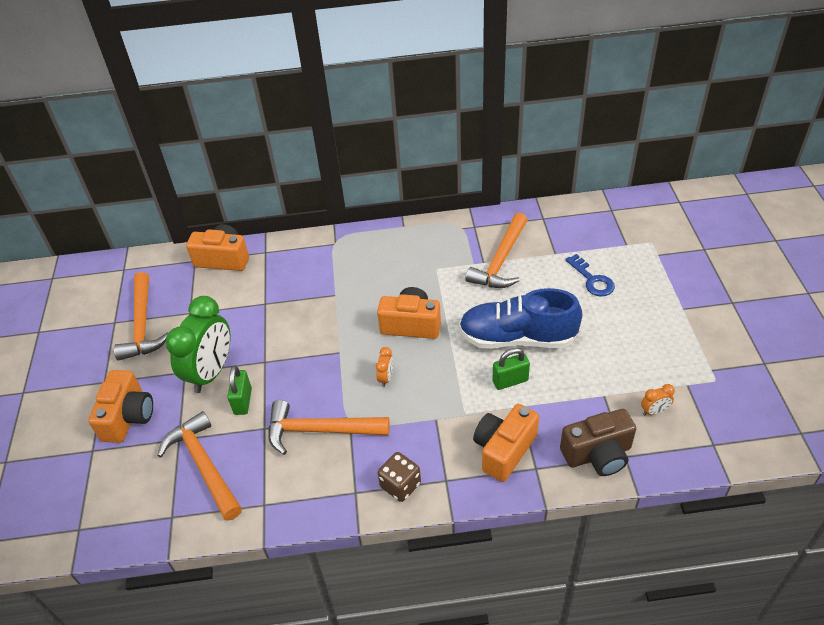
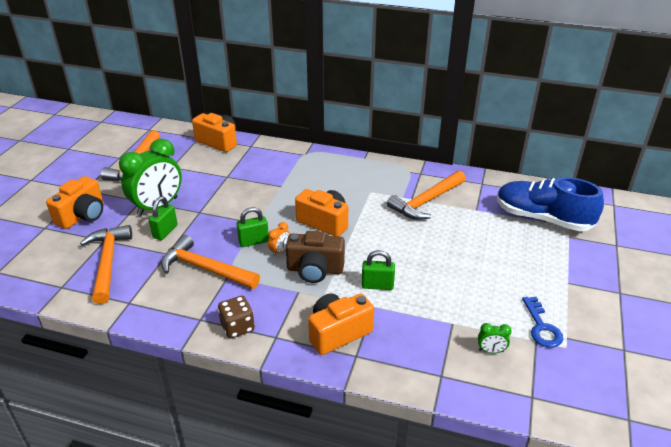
camera: 20 degrees right, 10 degrees down
blue shoe [459,288,582,349] -> blue shoe moved to [497,177,604,231]
brown camera [560,409,636,476] -> brown camera moved to [286,231,345,283]
blue key [565,254,615,296] -> blue key moved to [522,297,563,348]
orange clock [641,384,675,415] -> green clock [478,323,512,353]
none -> green padlock [237,207,269,247]

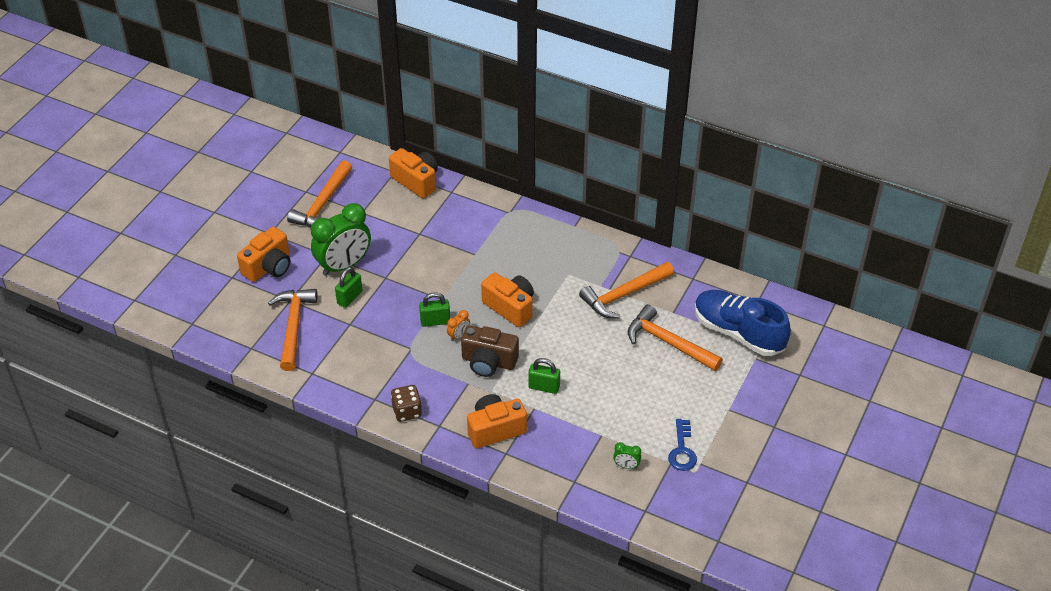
camera: 10 degrees right, 10 degrees up
orange hammer [161,235,260,289] -> orange hammer moved to [628,304,723,371]

